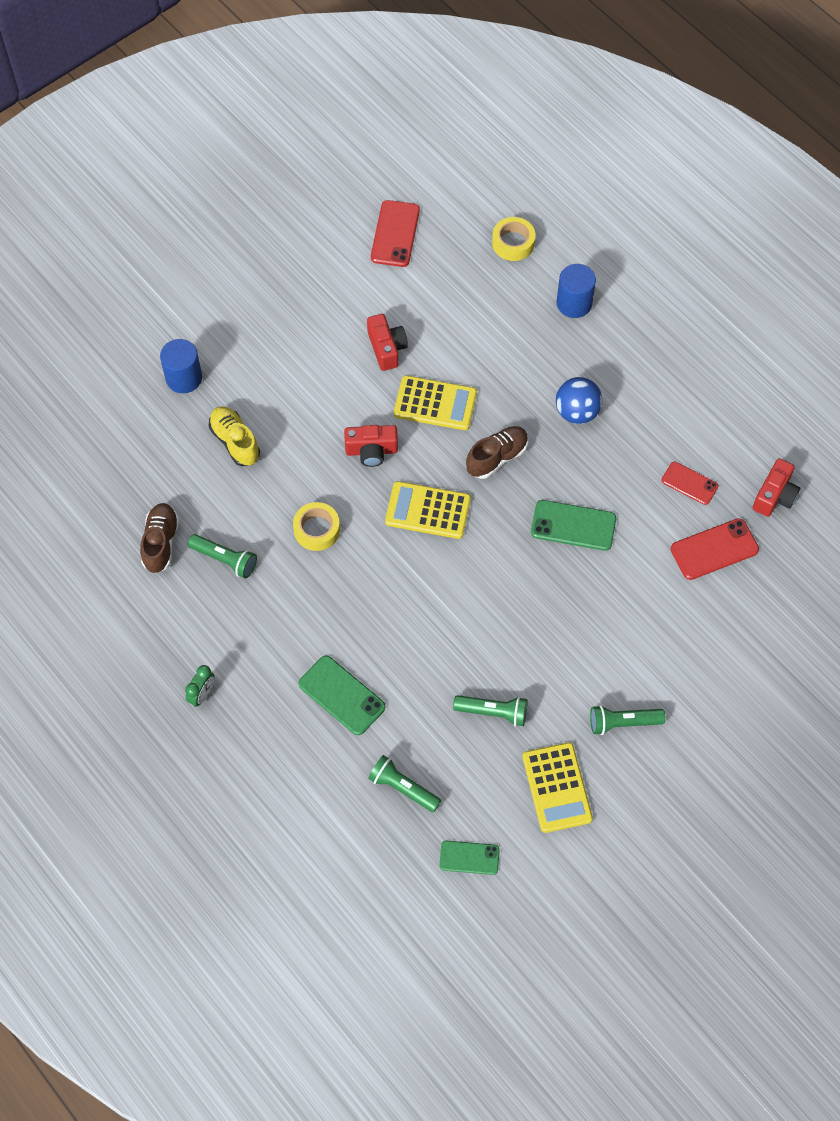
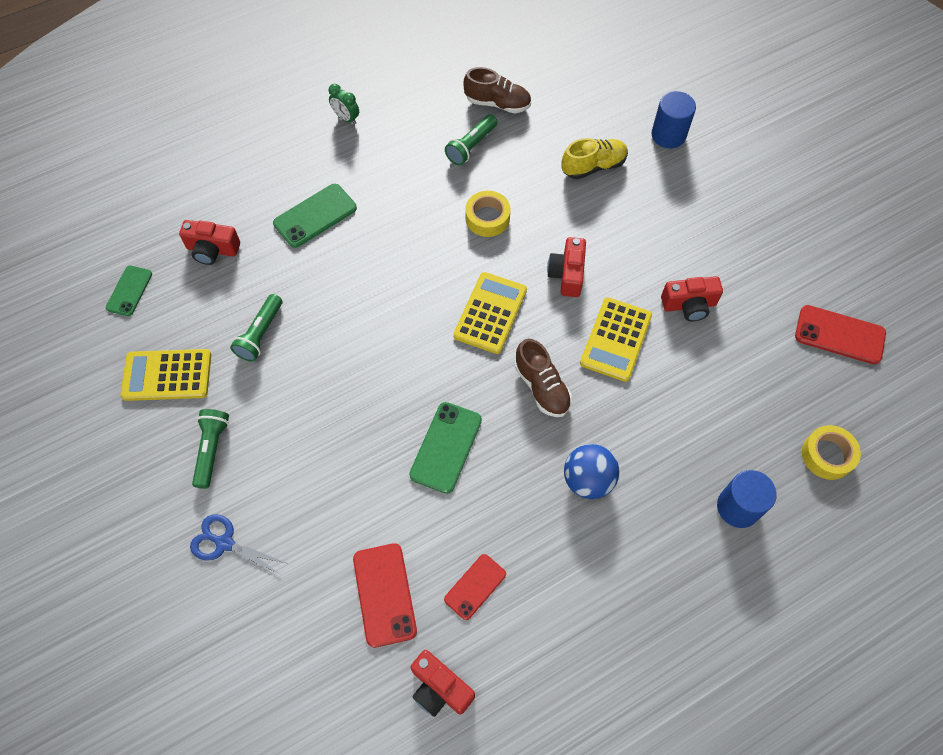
camera: 100 degrees right, 0 degrees up
green flashlight [368,755,441,812] -> red camera [179,220,240,265]
none -> blue scissors [190,514,286,575]

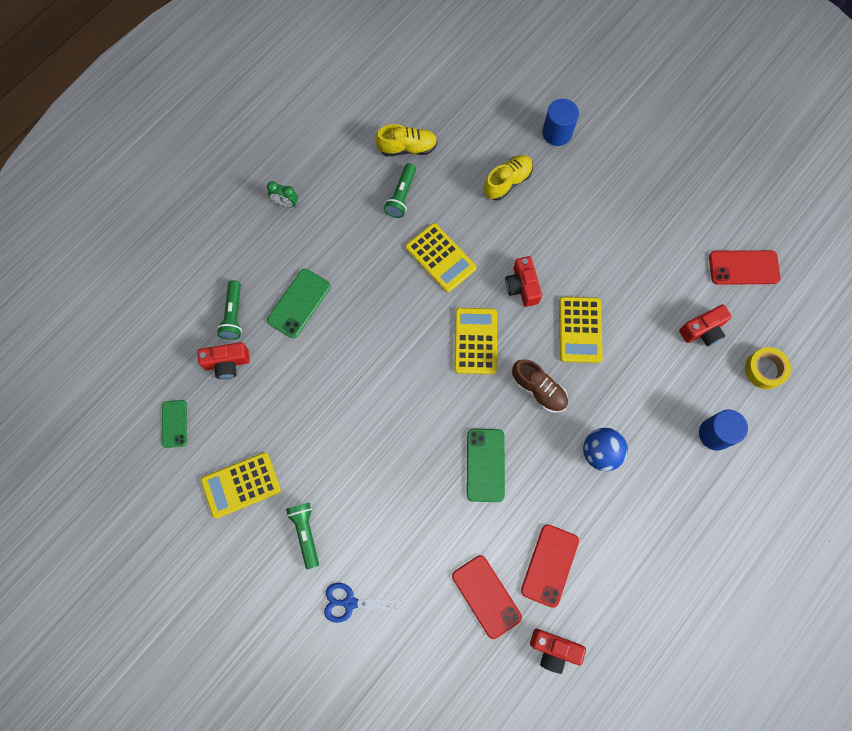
camera: 20 degrees left, 10 degrees up
green flashlight [230,294,282,362] -> green flashlight moved to [217,280,242,340]
red phone [444,554,506,620] -> red phone [521,524,579,608], size x1.52
brown shoe [464,67,531,113] -> yellow shoe [375,124,437,156]
yellow tape [465,191,511,237] -> yellow calculator [405,223,477,292]
red camera [661,276,723,322] -> red camera moved to [679,304,732,346]

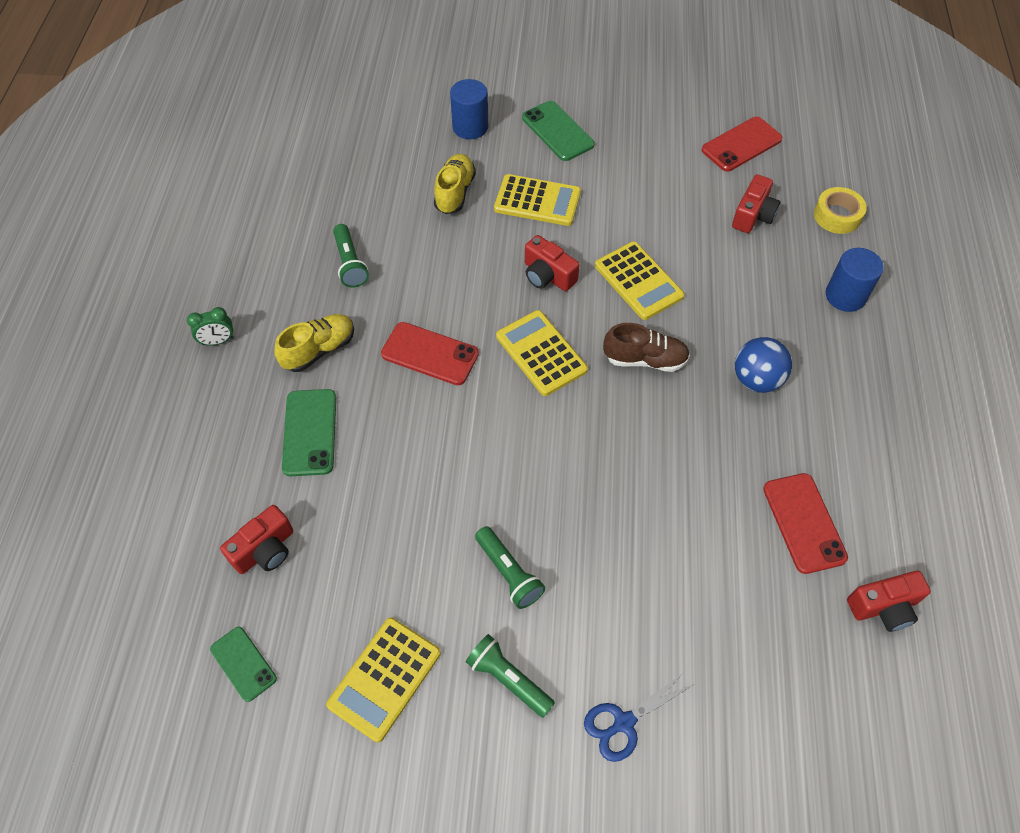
camera: 35 degrees left, 15 degrees down
green flashlight [217,280,242,340] -> green flashlight moved to [475,526,545,609]
yellow shoe [375,124,437,156] -> yellow shoe moved to [274,314,354,372]
yellow calculator [405,223,477,292] -> yellow calculator moved to [494,174,581,226]
red phone [452,555,522,639] -> red phone moved to [381,322,479,385]
green phone [467,429,505,502] -> green phone moved to [522,101,595,161]

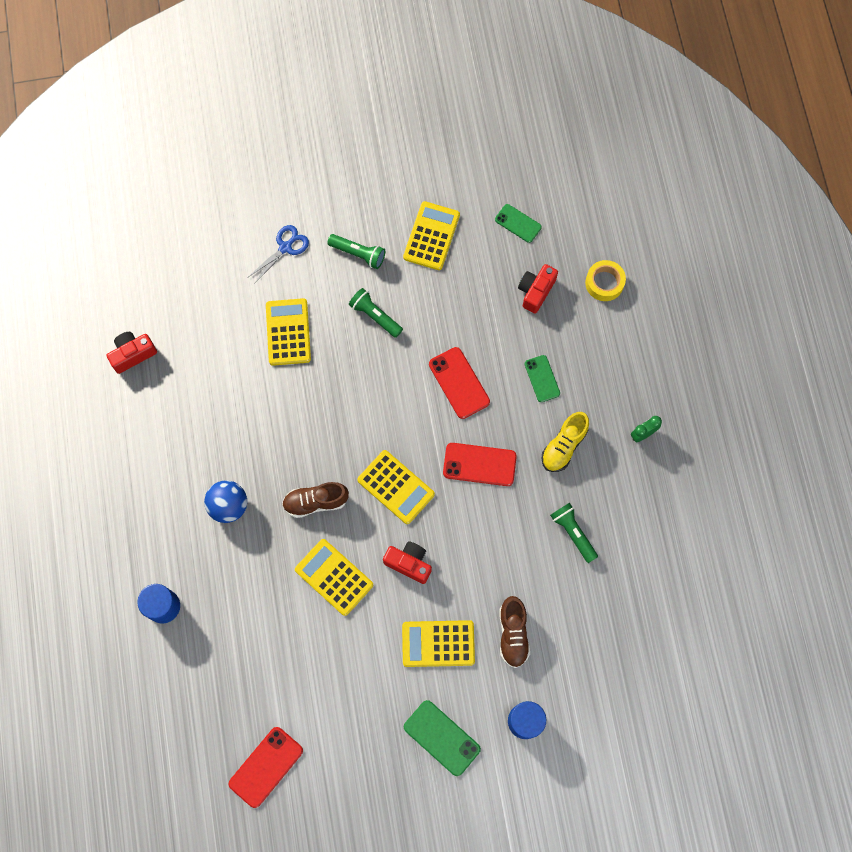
camera: 165 degrees right, 15 degrees up
green phone [282,389,336,476] -> green phone [525,355,560,402], size x0.66
yellow shoe [434,154,476,214] -> brown shoe [499,596,530,668]
red camera [732,174,781,233] -> none
red phone [763,473,848,574] -> red phone moved to [429,347,490,419]
yellow tape [814,187,867,234] -> yellow tape moved to [585,260,626,301]
none -> yellow calculator [266,298,311,366]

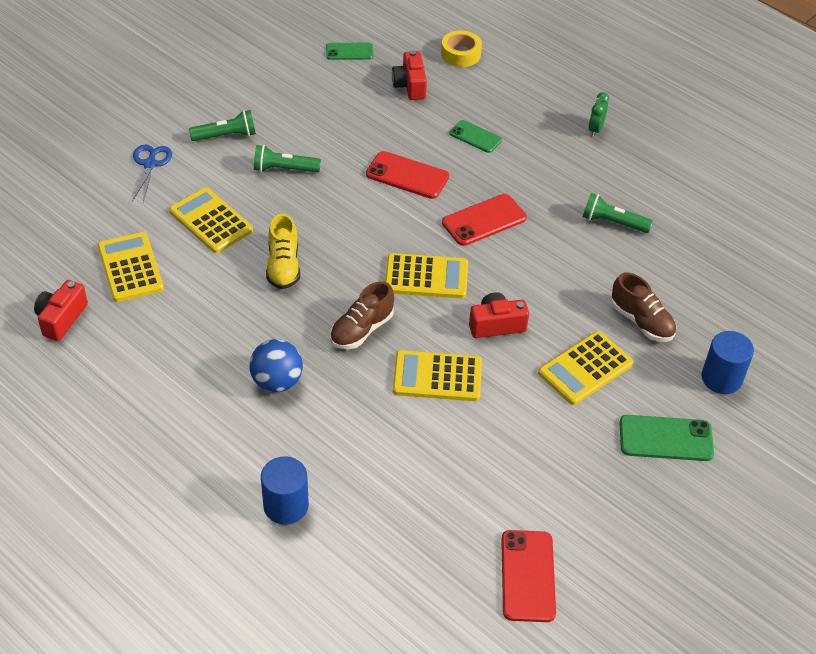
camera: 40 degrees left, 25 degrees down
yellow calculator [403,201,460,270] -> yellow calculator moved to [98,232,164,302]
yellow shoe [542,412,589,472] -> yellow shoe moved to [266,214,300,289]

